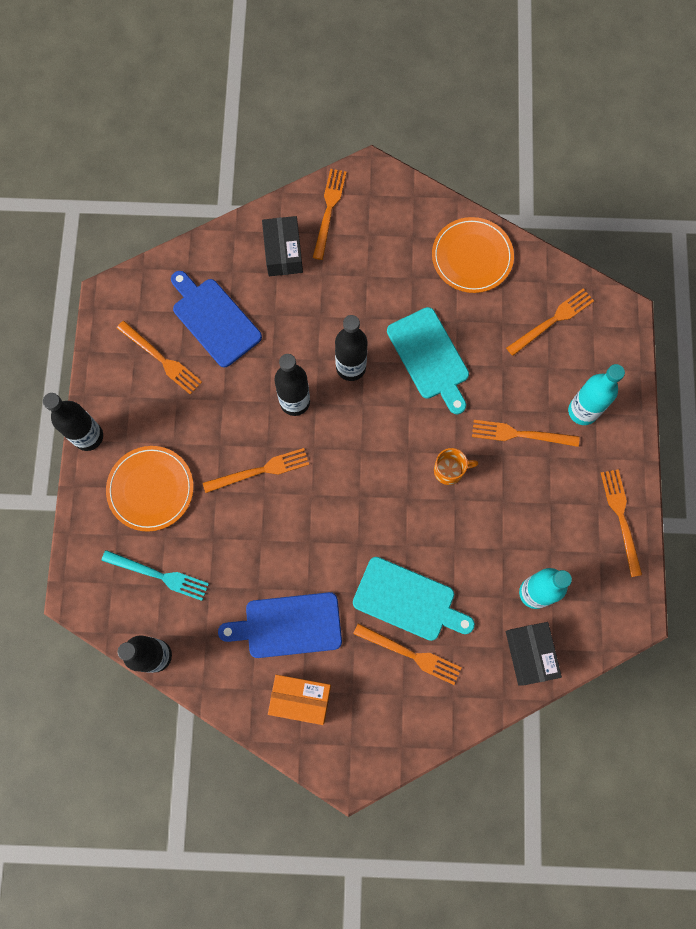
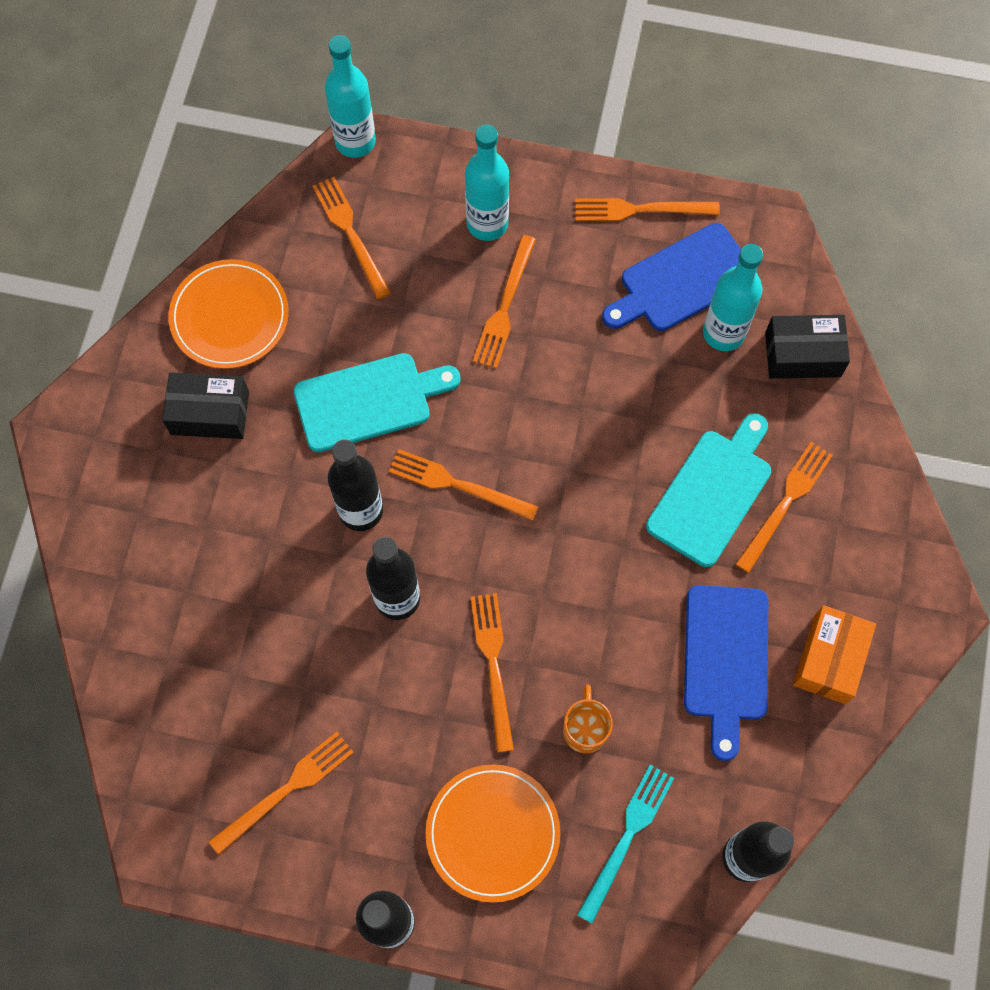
camera: 80 degrees left, 5 degrees down
blue cutting board [171,271,262,367] -> blue cutting board moved to [602,223,757,331]
black box [262,216,303,276] -> black box moved to [162,372,249,439]
orange fork [313,169,347,260] -> orange fork moved to [389,449,538,521]
orange mug [434,448,478,485] -> orange mug moved to [563,684,613,754]
none -> turquoise bottle [325,35,376,158]

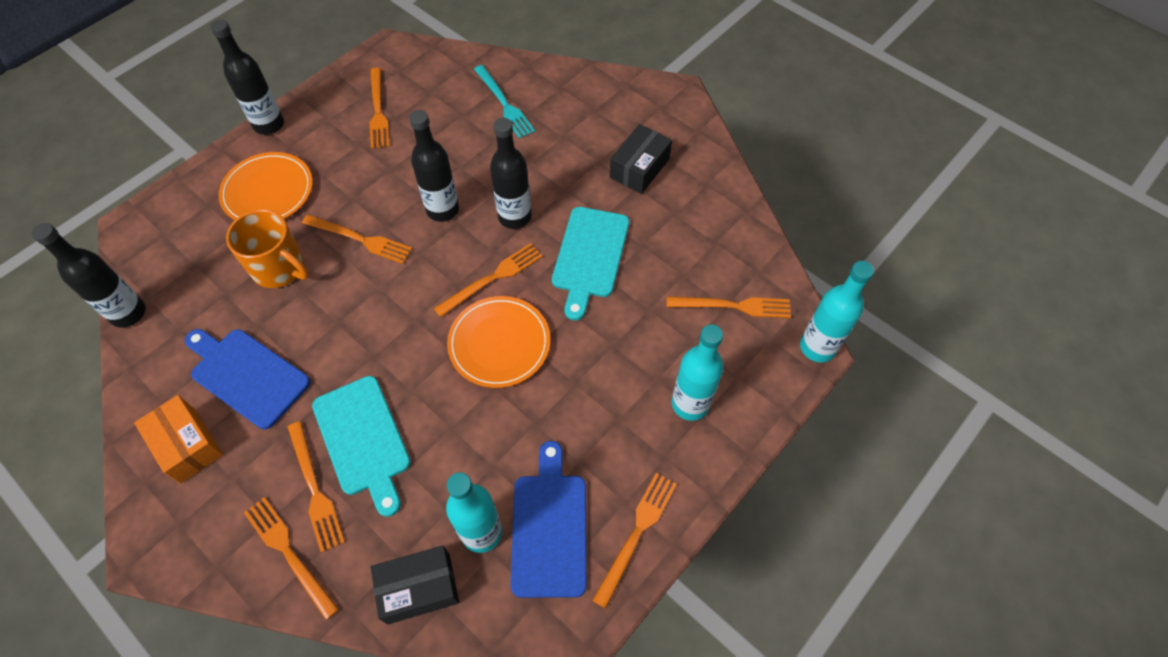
camera: 120 degrees right, 10 degrees down
orange plate [168,259,289,369] -> orange plate moved to [447,296,550,388]
orange fork [473,235,536,369] -> orange fork moved to [244,497,339,620]
orange mug [563,684,613,754] -> orange mug [226,209,309,288], size x1.61
turquoise fork [577,765,674,923] -> turquoise fork moved to [474,65,535,139]
black box [765,315,850,379] -> black box turned 45 degrees clockwise [371,545,459,625]

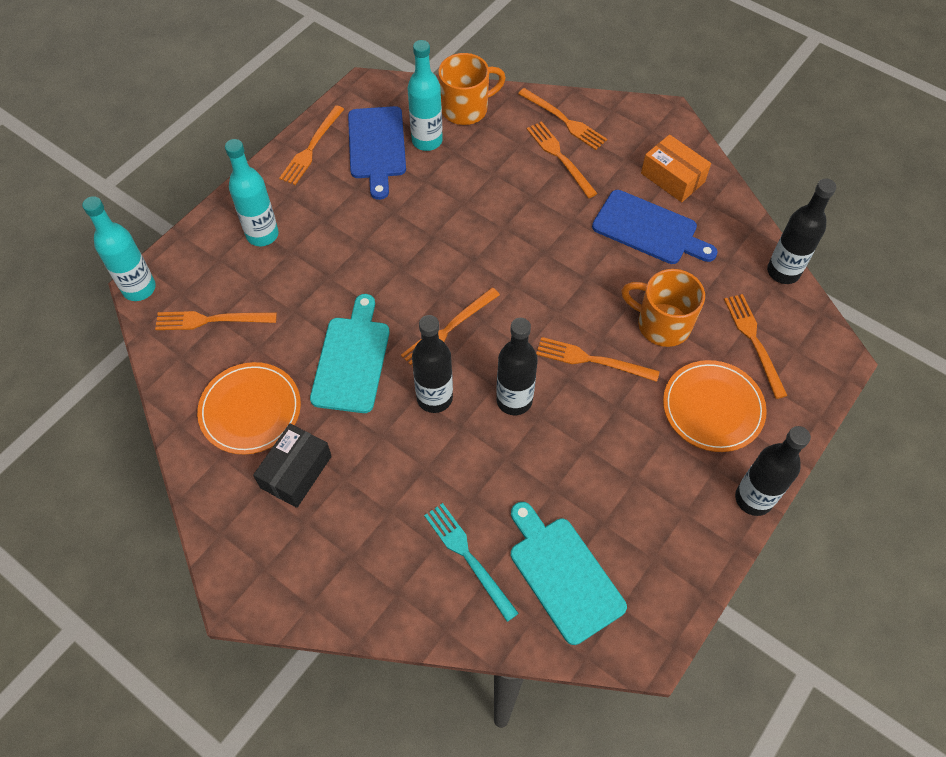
camera: 175 degrees right, 0 degrees up
turquoise cutting board [312,376,411,517] -> turquoise cutting board moved to [511,502,627,645]
orange fork [370,67,390,149] -> orange fork moved to [724,294,788,399]
black box [371,545,459,625] -> orange mug [438,53,506,125]
orange plate [447,296,550,388] -> orange plate moved to [197,362,301,454]

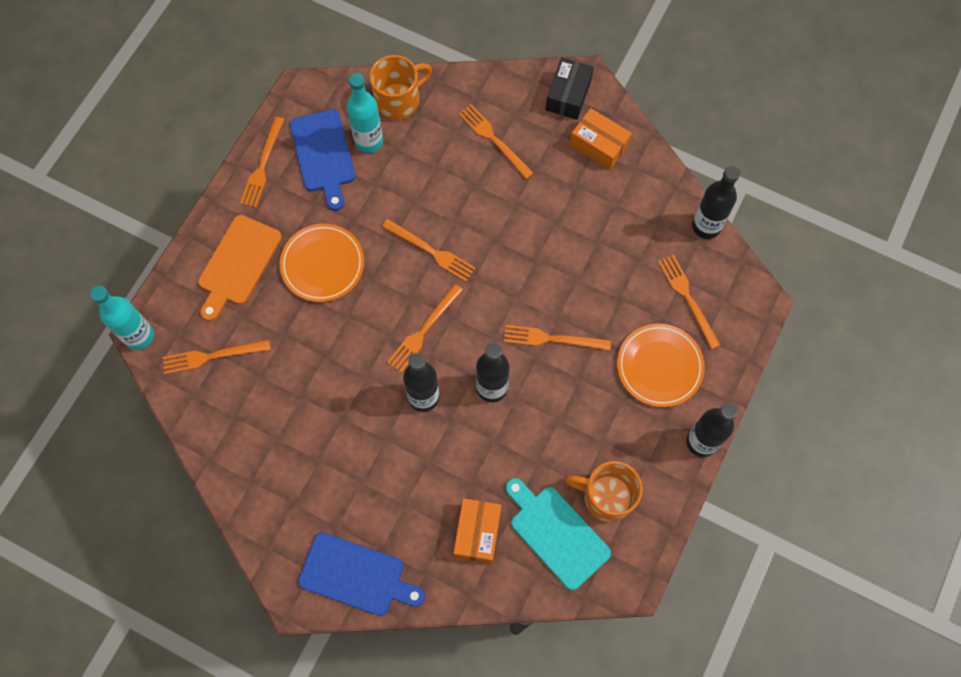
camera: 10 degrees left, 10 degrees up
orange plate [197,362,301,454] -> orange plate moved to [280,224,364,302]
turquoise bottle [225,139,279,246] -> orange cutting board [198,215,282,321]
black box [253,424,332,508] -> black box moved to [546,57,594,120]
turquoise cutting board [310,294,389,413] -> none
turquoise fork [424,503,519,622] -> orange box [454,498,501,564]
orange fork [518,88,607,150] -> orange fork moved to [382,219,476,282]
blue cutting board [592,190,718,264] -> blue cutting board moved to [298,532,425,616]
orange mug [621,269,705,347] -> orange mug moved to [565,461,643,522]

